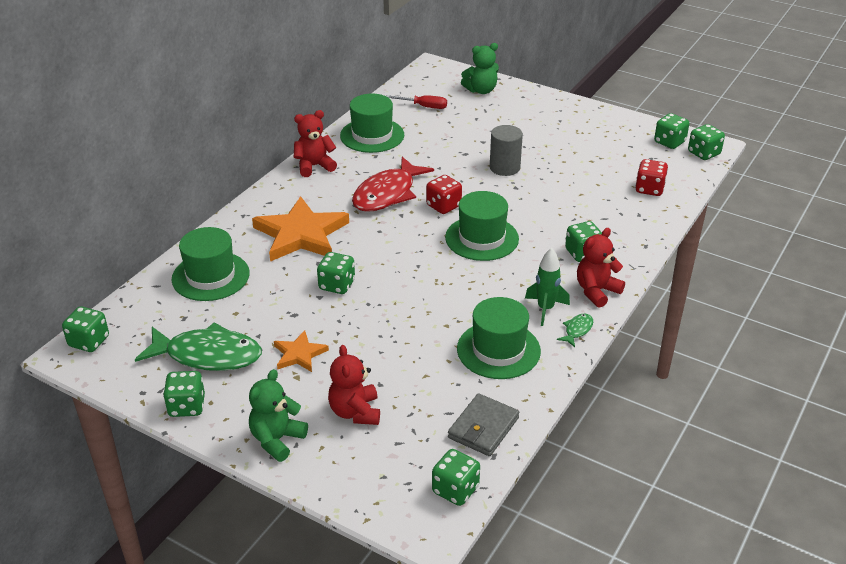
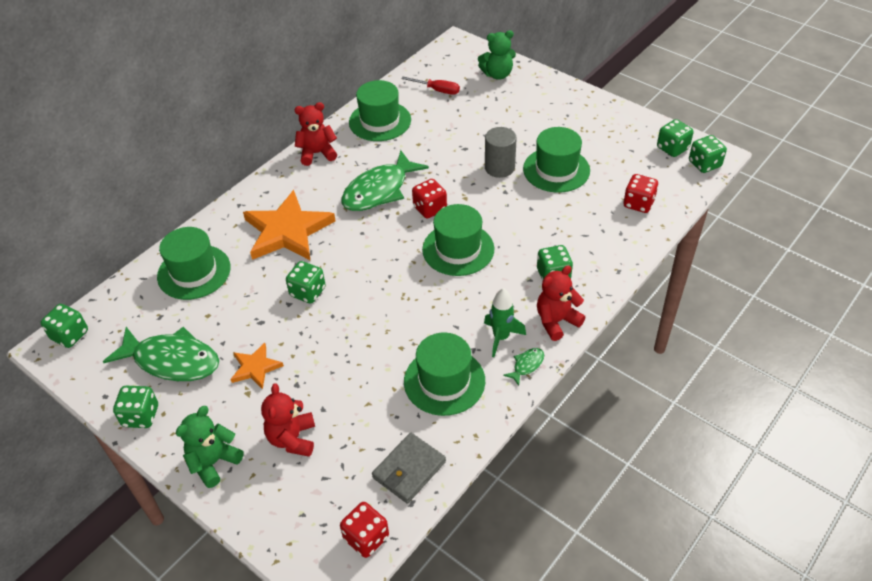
camera: 10 degrees right, 10 degrees up
red fish [352,157,434,212] -> green fish [341,150,429,211]
green dice [432,449,480,506] -> red dice [340,502,389,558]
none -> green hat [523,127,590,193]

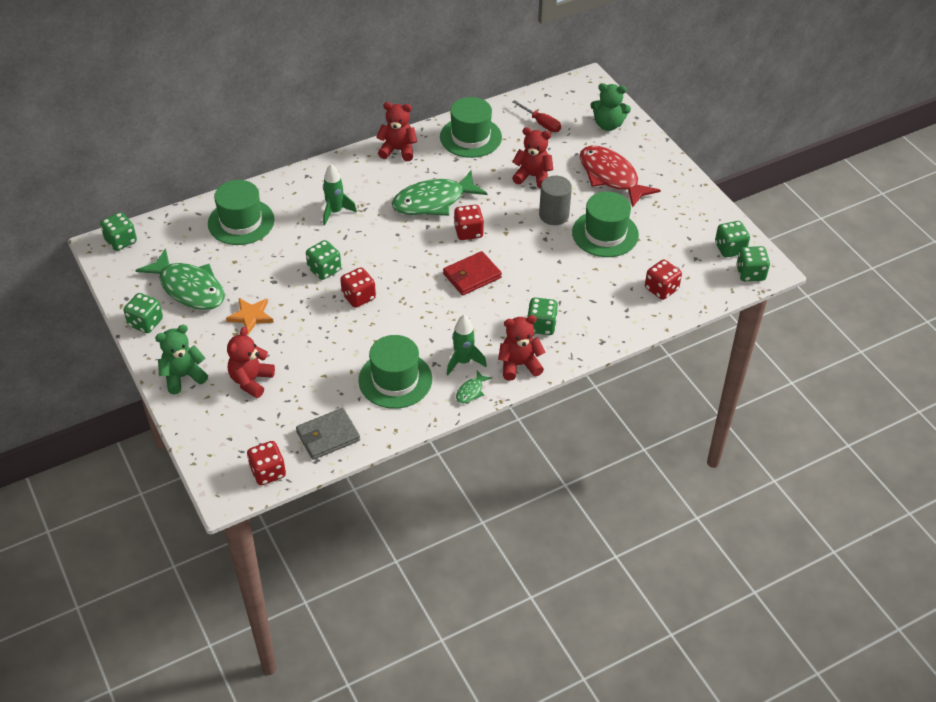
camera: 20 degrees right, 0 degrees up
orange star [243,190,336,260] -> green rocket [323,164,357,225]
green hat [422,204,494,276] -> red wallet [443,251,502,295]
green fish [503,348,544,386] -> green fish turned 150 degrees clockwise [456,371,492,404]
none -> red dice [340,267,376,308]
none -> red teddy bear [512,127,553,189]
none -> red fish [580,146,661,208]

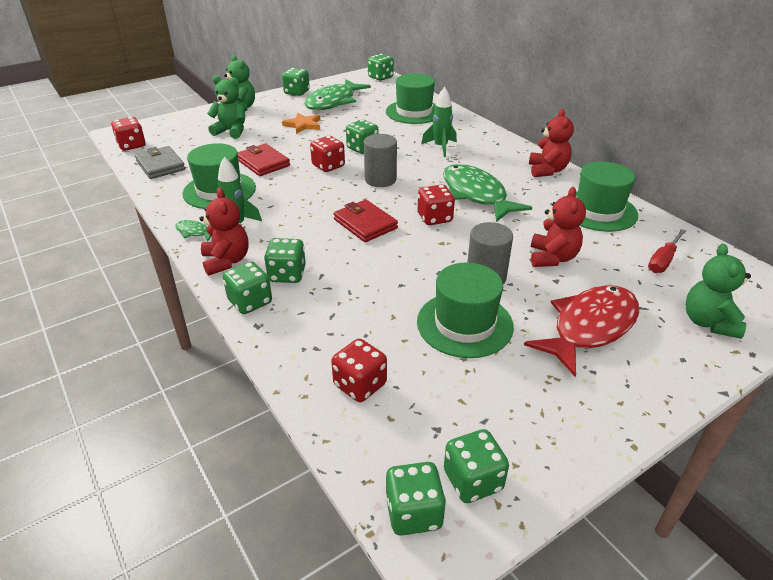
camera: 85 degrees right, 10 degrees down
red teddy bear [227,327,275,398] -> green teddy bear [207,76,245,139]
none -> green dice [223,261,272,314]
none -> red wallet [238,144,290,176]
none -> grey cylinder [364,134,397,187]

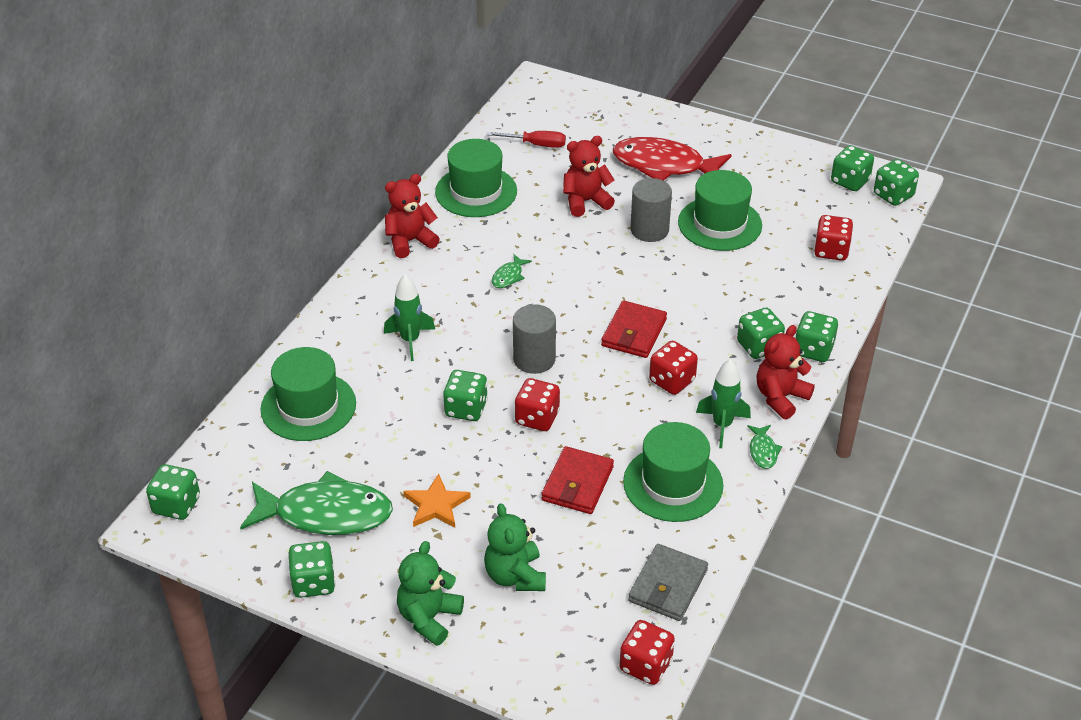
camera: 120 degrees left, 5 degrees up
red dice [418,184,455,225] -> red dice moved to [649,341,698,395]
green fish [443,164,532,222] -> green fish [492,254,532,288], size x0.42
green teddy bear [685,244,751,339] -> none

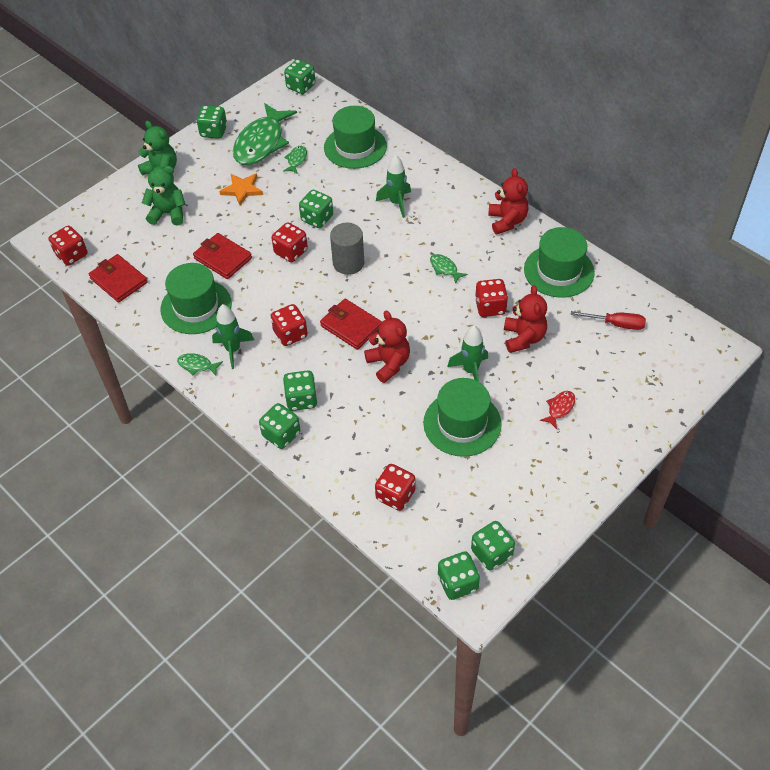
camera: 110 degrees right, 10 degrees up
red screwdriver [486,131,566,148] -> red screwdriver turned 105 degrees counterclockwise [571,311,646,330]
red fish [613,137,731,181] -> red fish [540,391,575,429], size x0.42
grey wallet [628,544,708,621] -> red wallet [89,254,148,303]
grey cylinder [630,178,672,242] -> green rocket [447,326,488,382]
red teddy bear [756,325,815,420] -> red teddy bear moved to [364,310,410,383]
none -> green fish [283,146,307,174]
none -> red dice [475,279,508,317]

